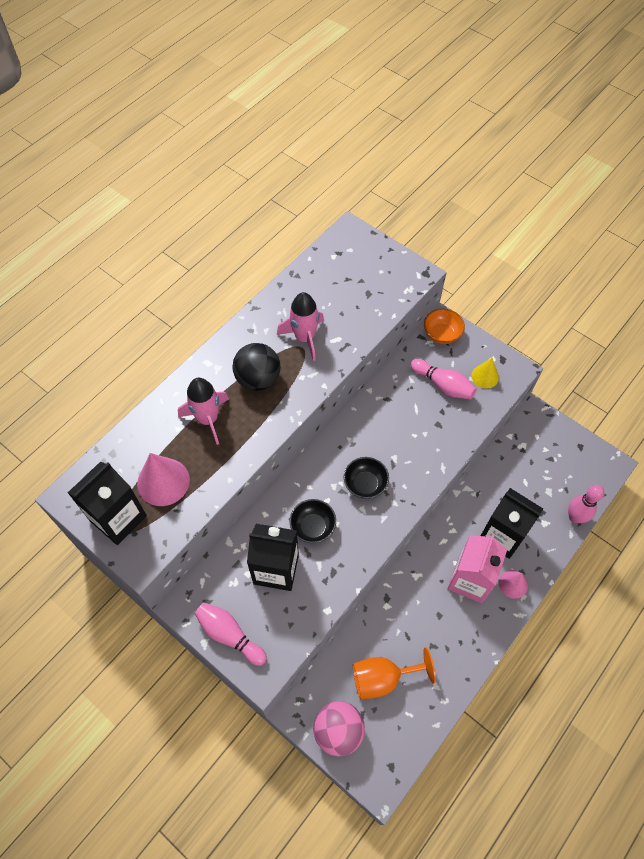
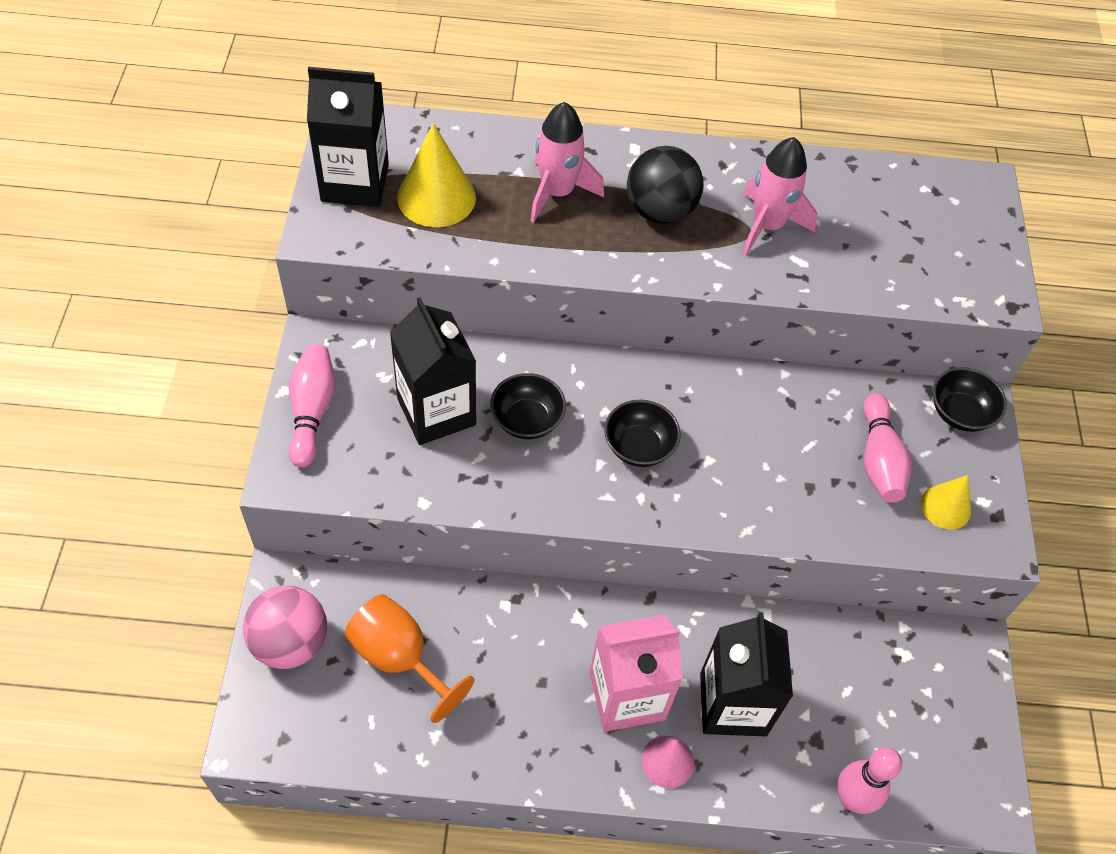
camera: 50 degrees right, 5 degrees down
pink cone [137,453,190,506] -> yellow cone [397,123,476,227]
orange bowl [424,308,465,344] -> black bowl [933,367,1007,432]

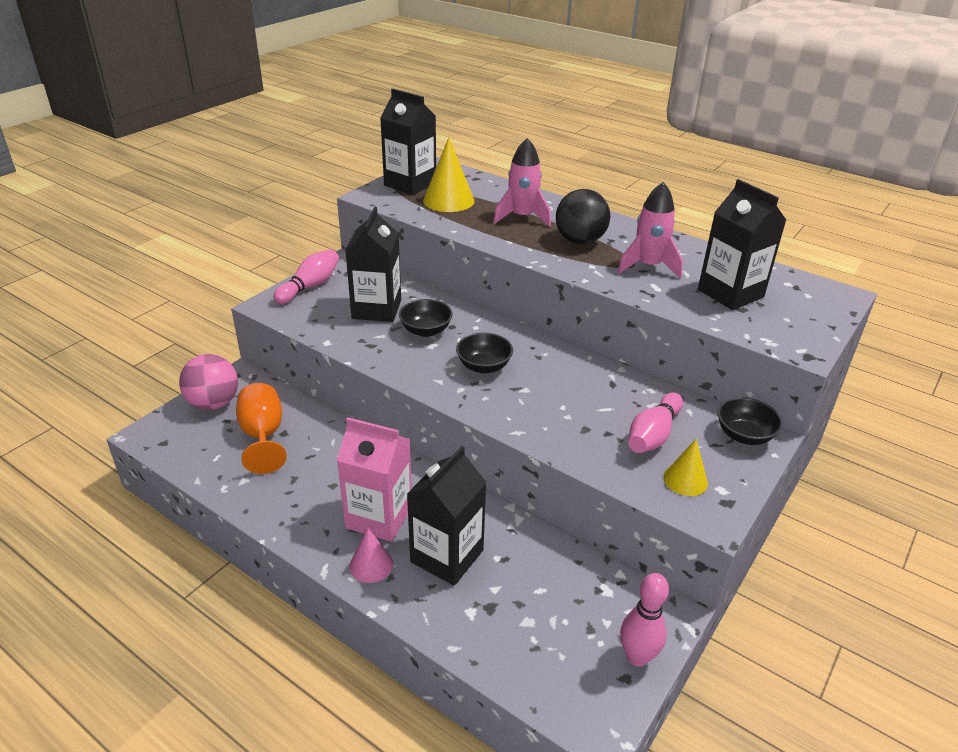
camera: 35 degrees right, 20 degrees down
pink bowling pin [837,747,902,814] -> pink bowling pin moved to [620,573,669,667]
none -> black carton [698,179,786,310]

